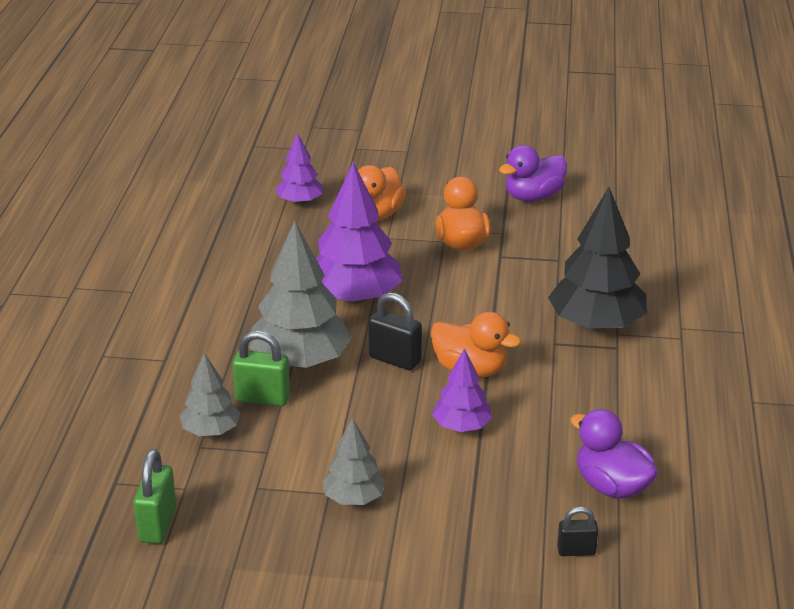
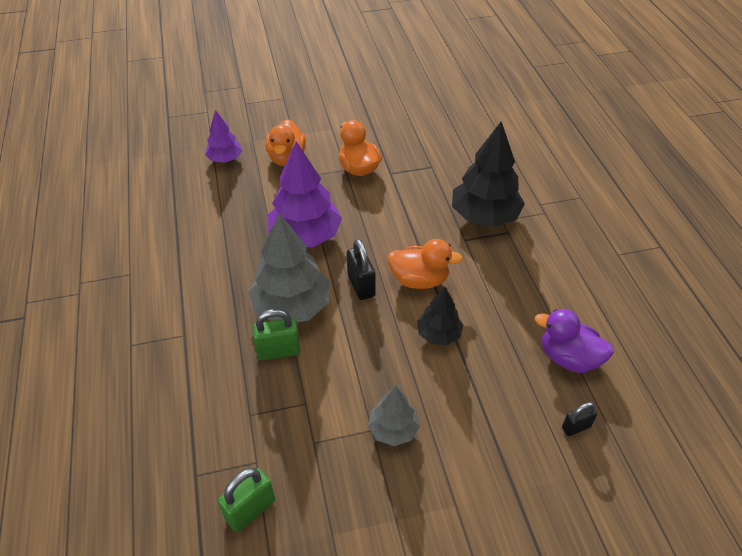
camera: 20 degrees left, 15 degrees up
green padlock [134,449,176,544] -> green padlock turned 60 degrees clockwise [218,468,275,532]
grey tree [180,353,240,436] -> none
black padlock [369,292,422,370] -> black padlock turned 60 degrees clockwise [347,239,376,300]
purple tree [432,348,492,432] -> black tree [417,287,463,345]
purple duck [499,145,567,202] -> none

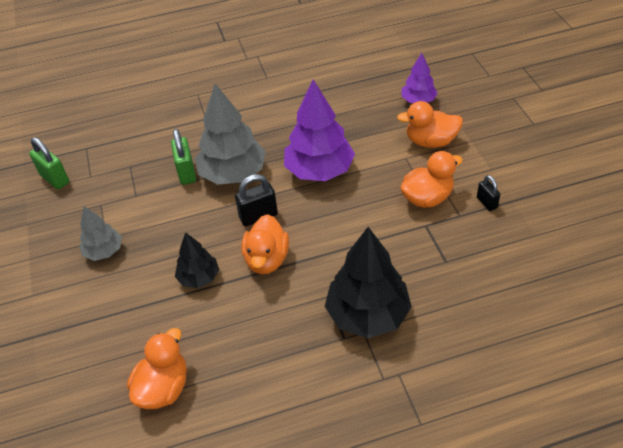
camera: 90 degrees right, 0 degrees up
purple duck [535,309,614,373] -> orange duck [127,328,187,409]
black padlock [562,402,597,436] -> black padlock moved to [477,175,500,211]

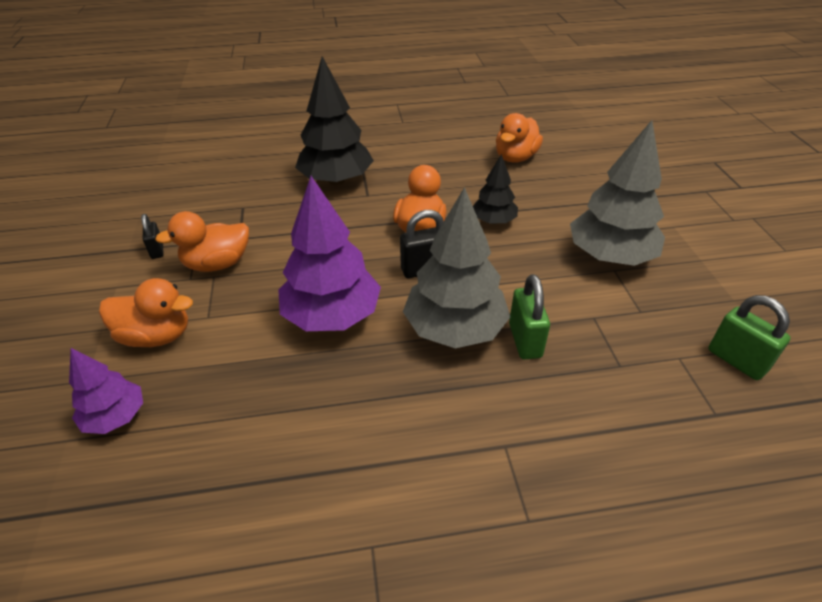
camera: 175 degrees left, 5 degrees down
grey tree [79,206,122,261] -> grey tree [570,120,665,266], size x1.80

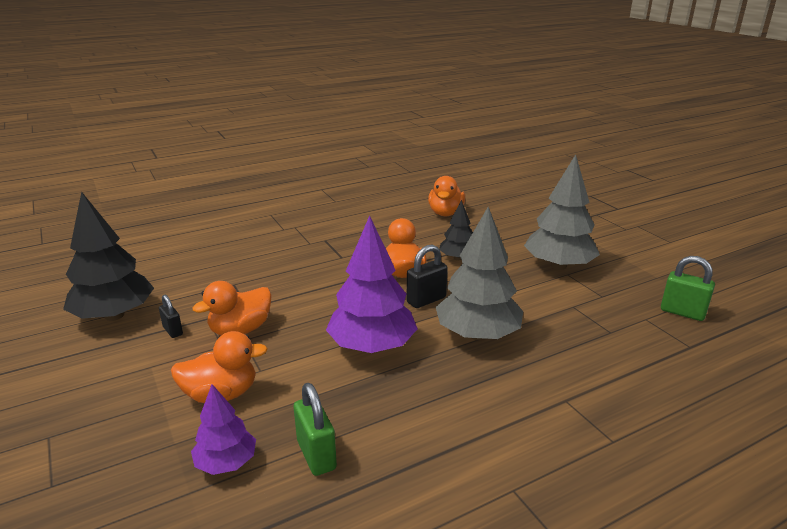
camera: 20 degrees left, 15 degrees down
black tree [295,56,374,185] -> black tree moved to [63,192,154,321]
green padlock [509,274,550,359] -> green padlock moved to [294,383,337,476]

